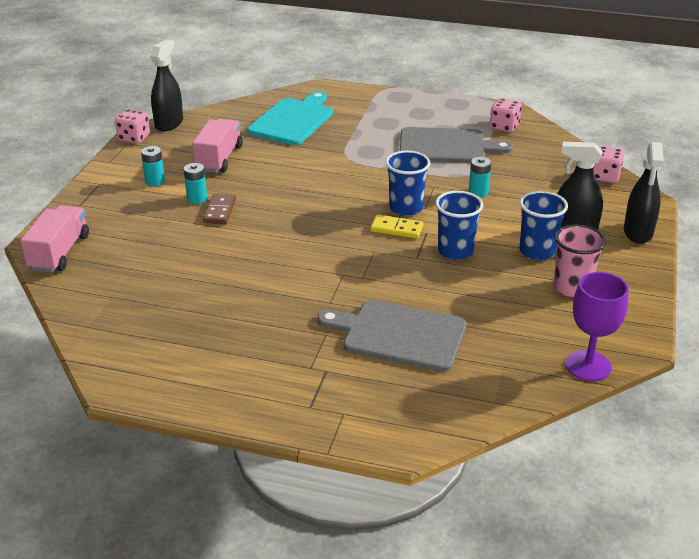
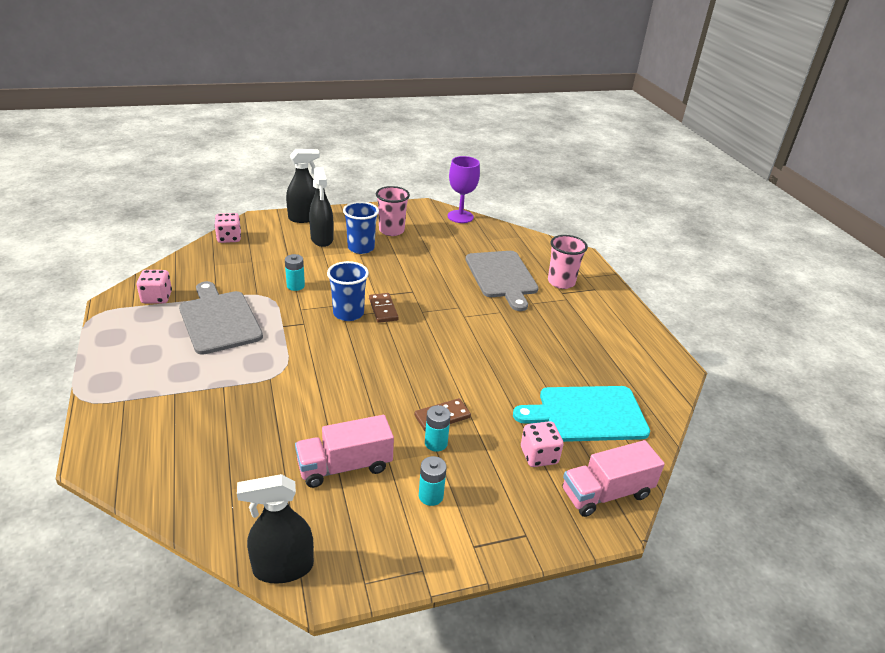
camera: 125 degrees left, 0 degrees up
pink dice [115,109,150,144] -> pink dice moved to [521,421,564,467]
turquoise cutting board [247,91,333,145] -> turquoise cutting board moved to [513,386,650,442]
yellow domino [371,215,423,239] -> brown domino [369,293,398,323]
blue cup [435,191,483,260] -> none
none -> pink cup [548,235,588,289]

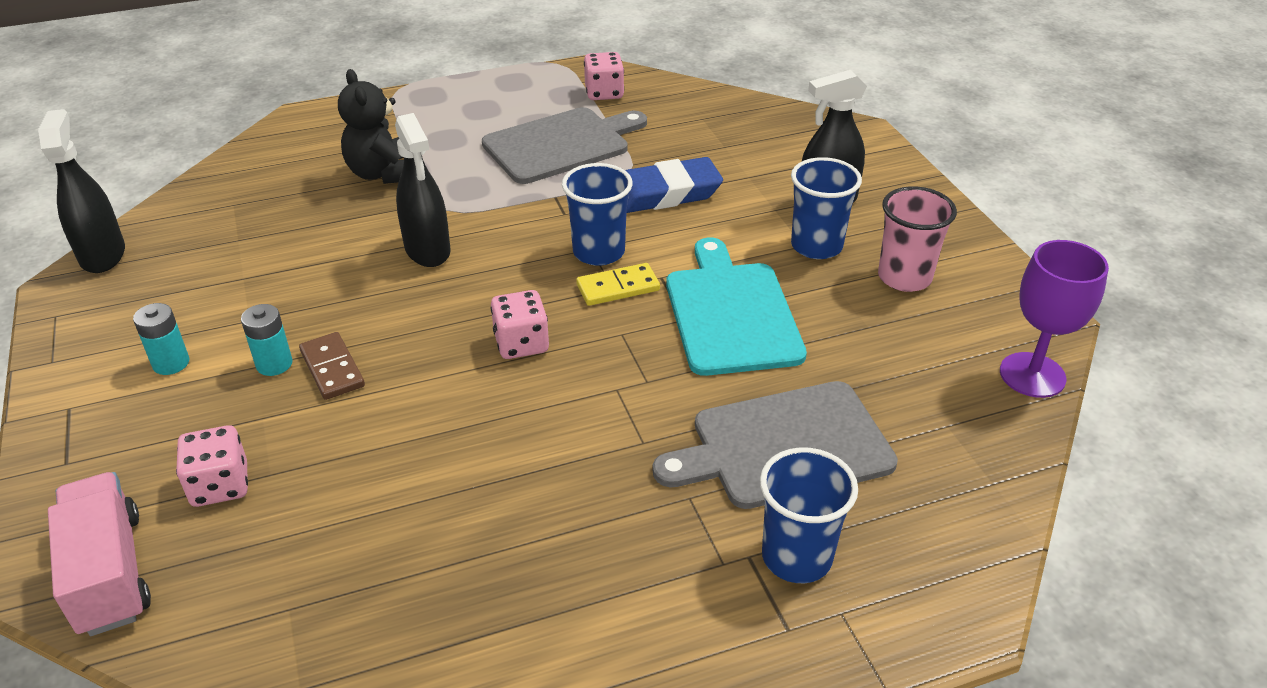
camera: 90 degrees right, 5 degrees up
pink dice [214,213,241,243] -> pink dice moved to [491,290,549,359]
turquoise battery [285,254,305,291] -> blue eraser [625,157,723,213]
black spray bottle [286,149,320,223] -> black spray bottle moved to [395,113,451,267]
pink truck [295,415,394,488] -> none
brown domino [369,293,398,323] -> yellow domino [576,263,660,306]
turquoise cutting board [513,386,650,442] -> turquoise cutting board moved to [666,237,807,376]
pink cup [548,235,588,289] -> blue cup [760,447,858,583]
none -> black teddy bear [338,69,404,184]

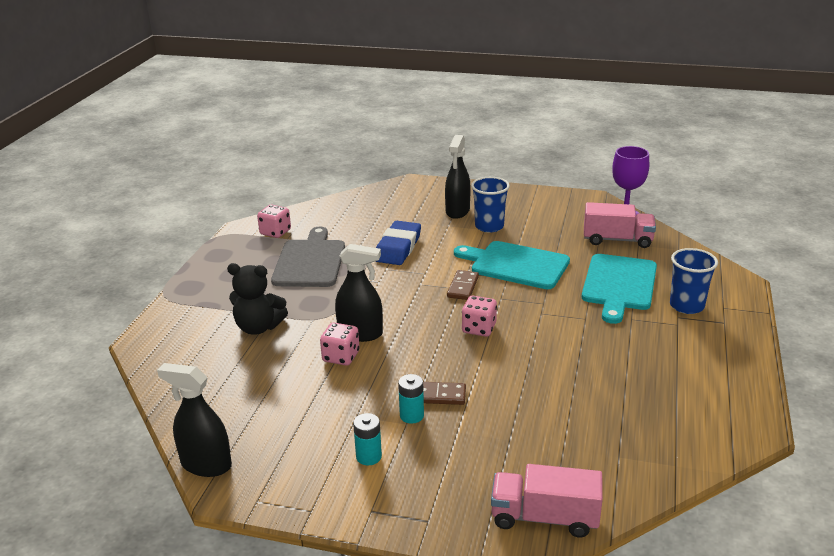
camera: 55 degrees left, 10 degrees down
pink dice [176,425,248,507] -> pink dice moved to [320,323,360,366]
blue cup [562,163,633,266] -> none
yellow domino [576,263,660,306] -> brown domino [447,270,479,300]
grey cutting board [652,381,898,509] -> turquoise cutting board [582,254,657,324]
pink cup [878,186,957,292] -> none
none -> pink truck [584,202,656,248]

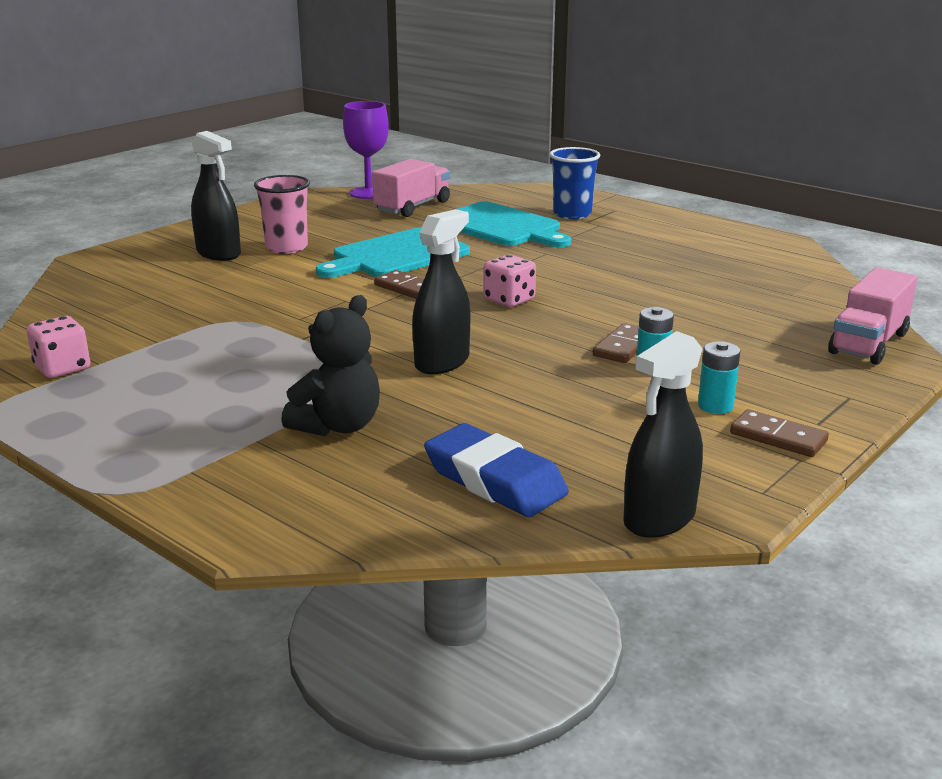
camera: 65 degrees left, 5 degrees down
grey cutting board [271,227,345,287] -> none
pink dice [320,323,360,366] -> none
blue eraser [375,221,421,265] -> blue eraser moved to [424,423,569,517]
blue cup [471,177,510,233] -> pink cup [254,175,310,254]
none -> brown domino [730,409,829,457]

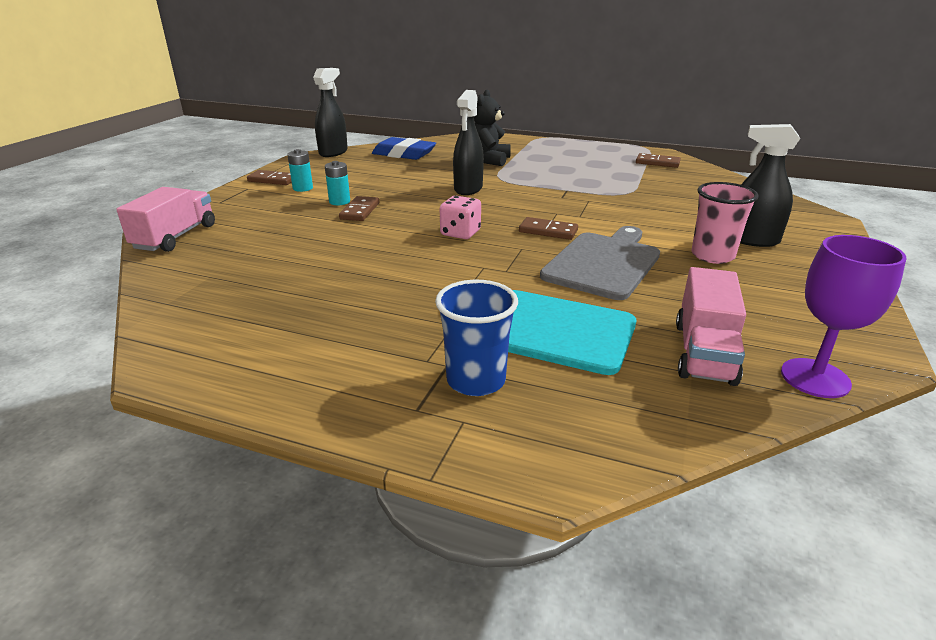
camera: 160 degrees right, 5 degrees up
pink dice [27,316,90,378] -> brown domino [636,153,681,168]
turquoise cutting board [316,227,470,278] -> grey cutting board [540,226,660,300]

